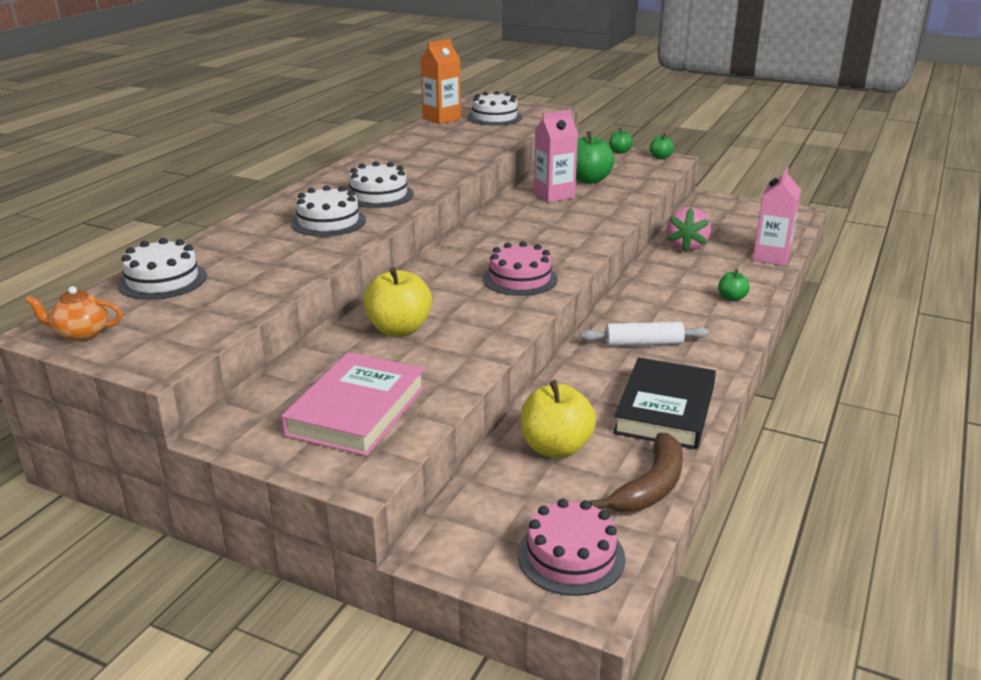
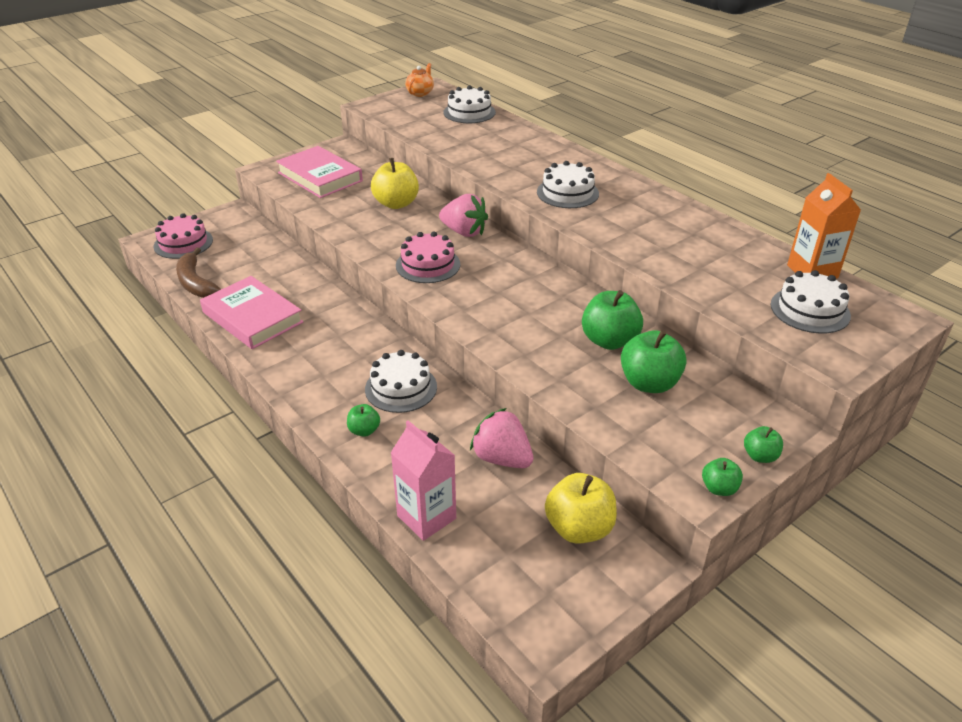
camera: 115 degrees right, 10 degrees up
white cake [291,185,366,237] -> white cake moved to [365,350,437,413]
yellow apple [520,380,596,458] -> yellow apple moved to [545,473,617,544]
pink carton [534,109,578,203] -> green apple [582,290,643,350]
white rolling pin [580,322,709,346] -> none
black book [613,358,716,450] -> pink book [200,276,303,349]
none -> pink strawberry [439,194,488,237]

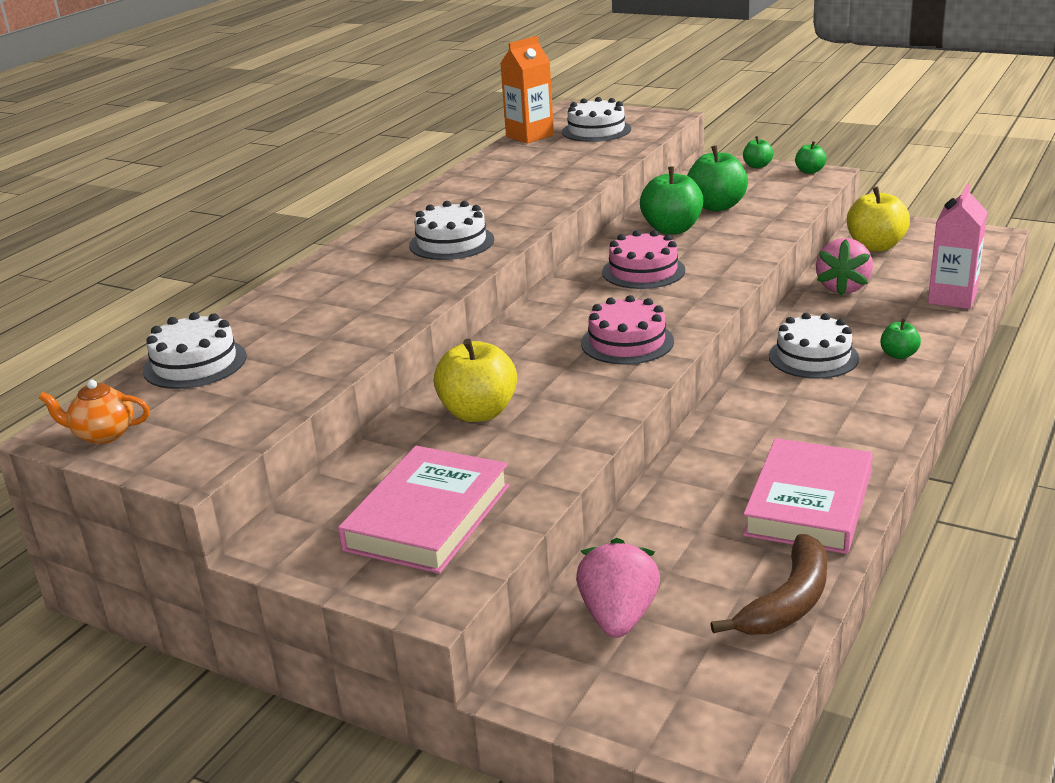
camera: 110 degrees left, 10 degrees down
pink cake [154,213,213,259] -> pink cake moved to [602,230,685,289]
pink strawberry [439,194,488,237] -> pink strawberry moved to [576,538,660,638]

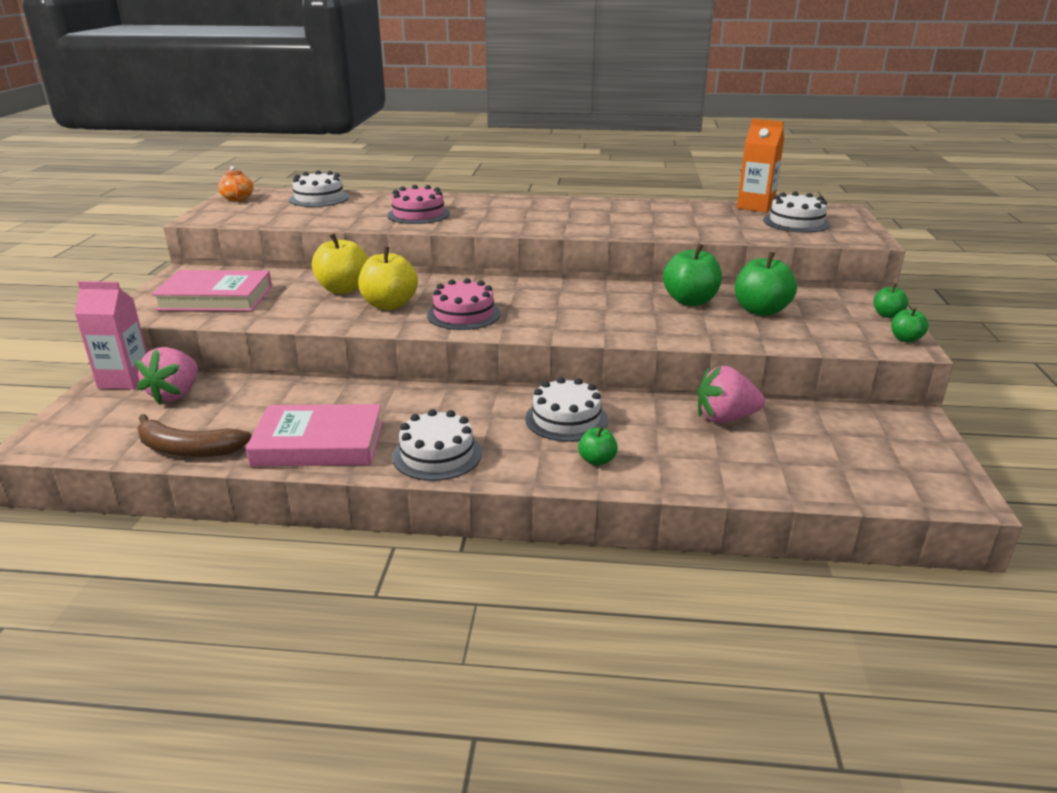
camera: 65 degrees right, 0 degrees up
white cake [409,201,494,260] -> white cake moved to [392,409,482,481]
pink strawberry [576,538,660,638] -> pink strawberry turned 120 degrees clockwise [136,347,198,404]
pink cake [602,230,685,289] -> pink cake moved to [387,185,450,224]
yellow apple [847,186,910,252] -> yellow apple moved to [358,246,418,310]
pink carton [928,184,987,309] -> pink carton moved to [74,281,147,390]

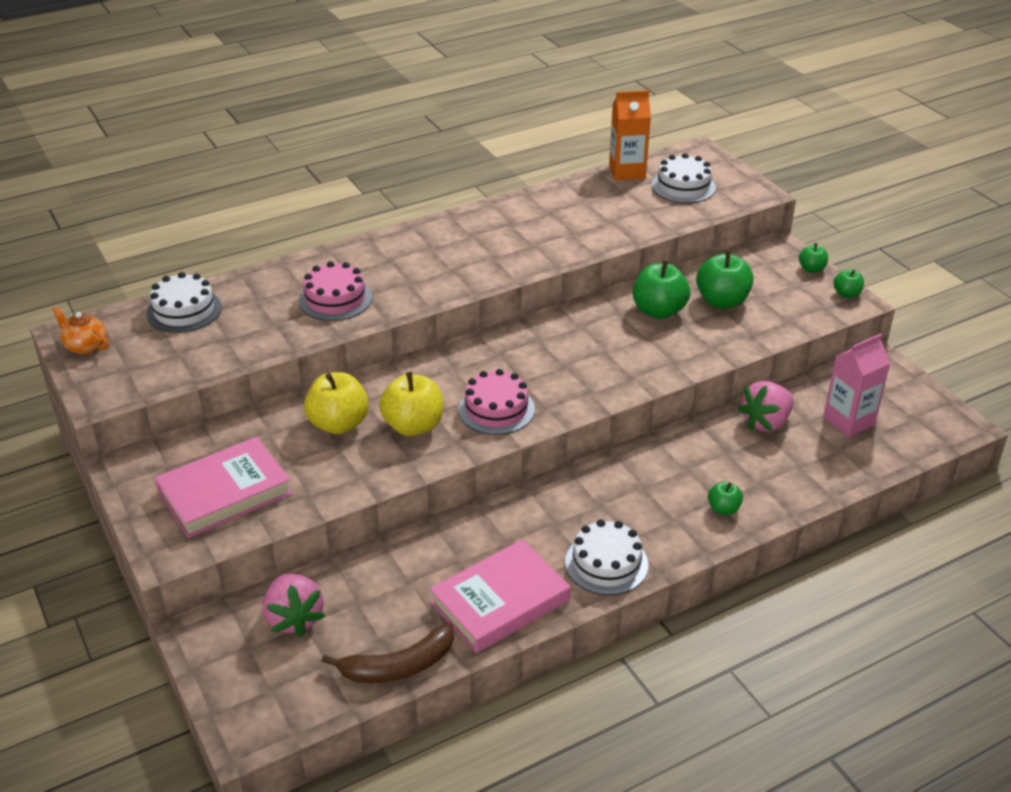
camera: 35 degrees left, 10 degrees up
pink carton [74,281,147,390] -> pink carton moved to [823,334,891,437]
white cake [525,377,608,442] -> none

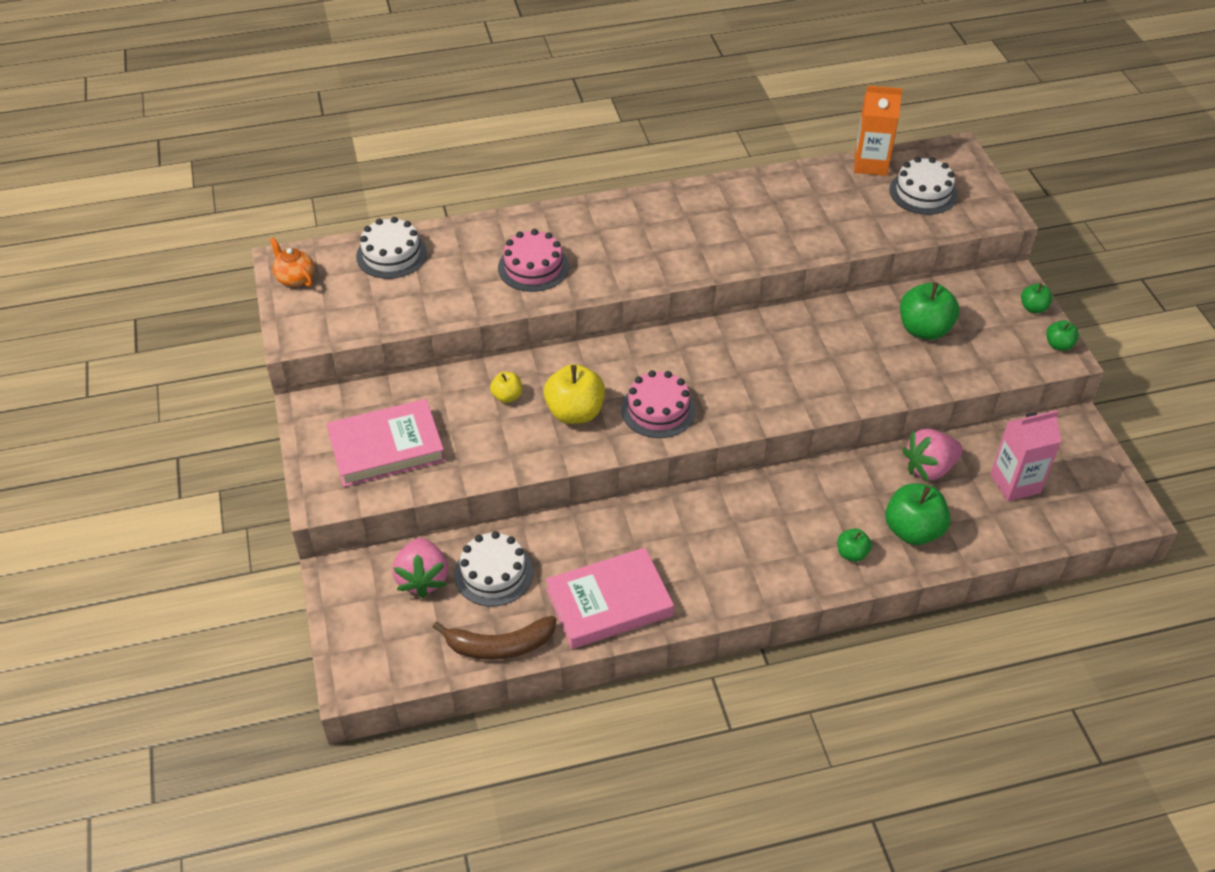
camera: 15 degrees right, 10 degrees up
yellow apple [304,372,369,434] -> yellow apple [490,372,522,403], size x0.53
white cake [565,519,648,595] -> white cake moved to [454,531,533,607]
green apple [633,260,690,319] -> green apple moved to [885,483,951,545]

